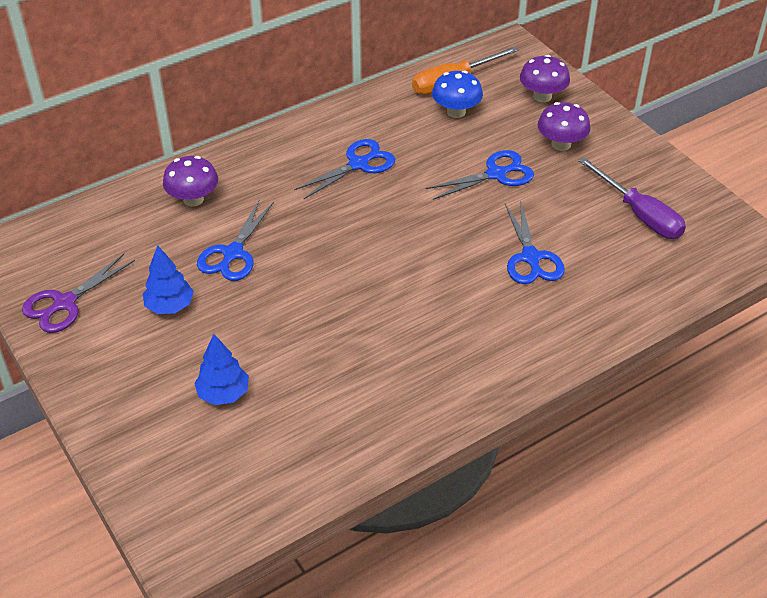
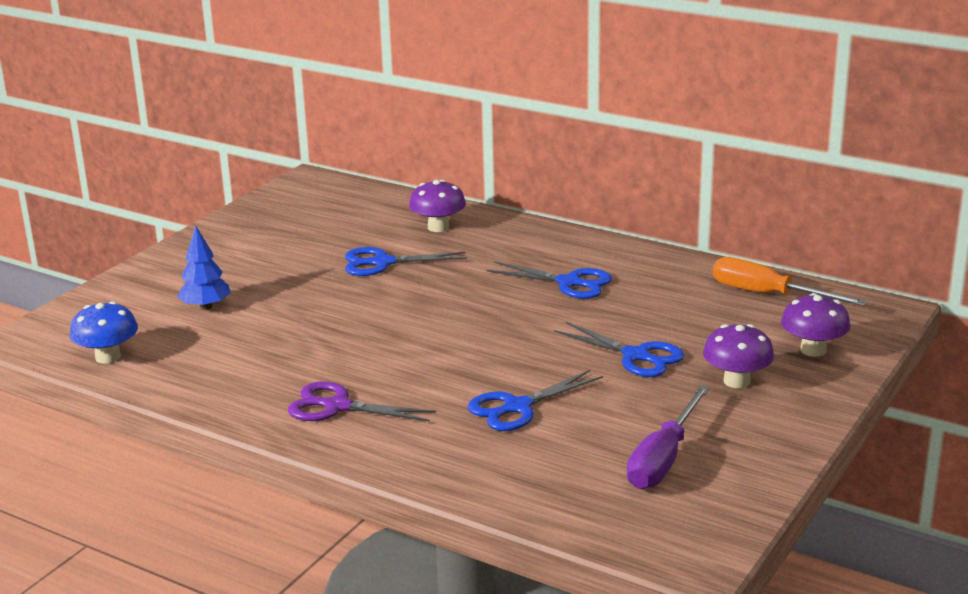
camera: 65 degrees right, 20 degrees down
purple scissors [22,254,135,333] -> purple scissors moved to [288,381,436,422]
blue tree [143,245,194,314] -> none
blue mushroom [432,70,483,118] -> blue mushroom moved to [70,301,138,364]

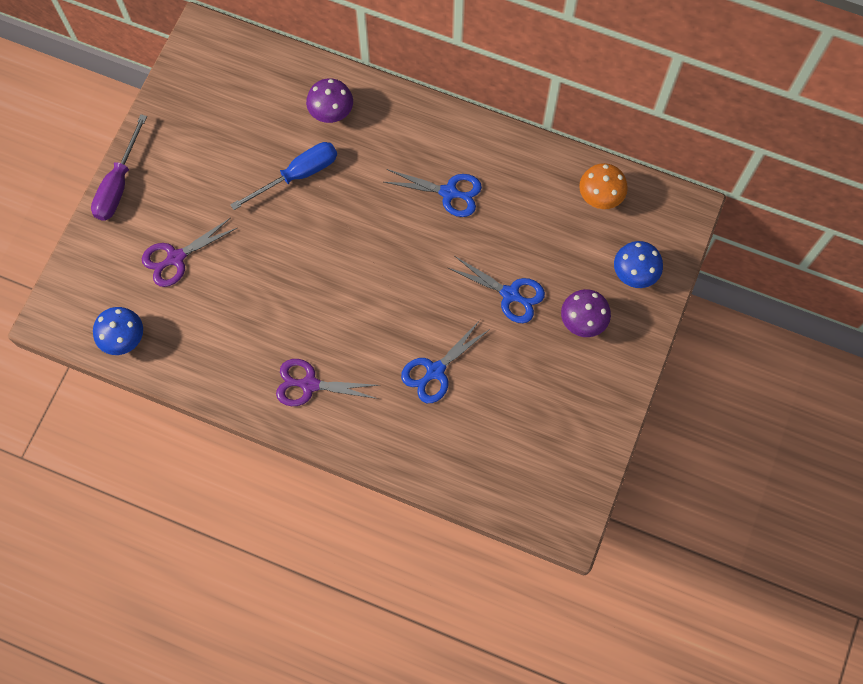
camera: 10 degrees left, 45 degrees up
blue tree [177,226,231,310] -> purple scissors [142,218,237,287]
blue scissors [345,247,467,276] -> blue screwdriver [230,142,337,210]
purple screwdriver [627,385,710,489] -> purple screwdriver moved to [91,114,147,221]
orange screwdriver [713,257,867,306] -> orange mushroom [579,163,628,209]
purple mushroom [781,293,851,357] -> blue mushroom [614,241,663,288]

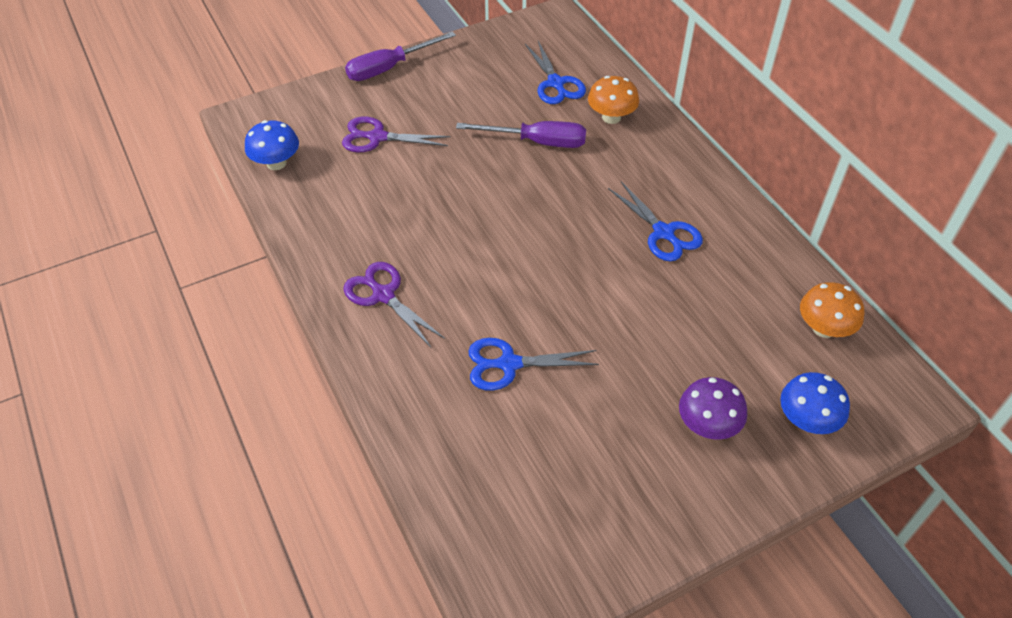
camera: 40 degrees right, 20 degrees down
blue screwdriver [230,142,337,210] -> purple screwdriver [456,121,586,148]
purple mushroom [306,78,353,123] -> orange mushroom [588,76,639,124]
blue scissors [448,256,545,323] -> blue scissors moved to [525,41,586,104]

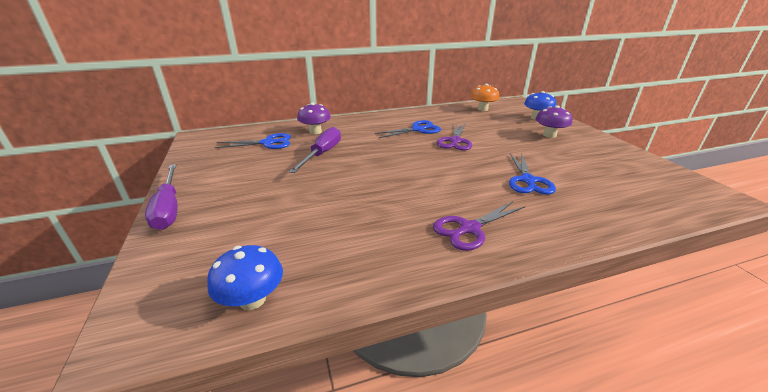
camera: 80 degrees left, 20 degrees down
purple scissors [342,117,450,152] -> purple scissors moved to [437,124,472,151]
orange mushroom [588,76,639,124] -> purple mushroom [297,103,331,134]

